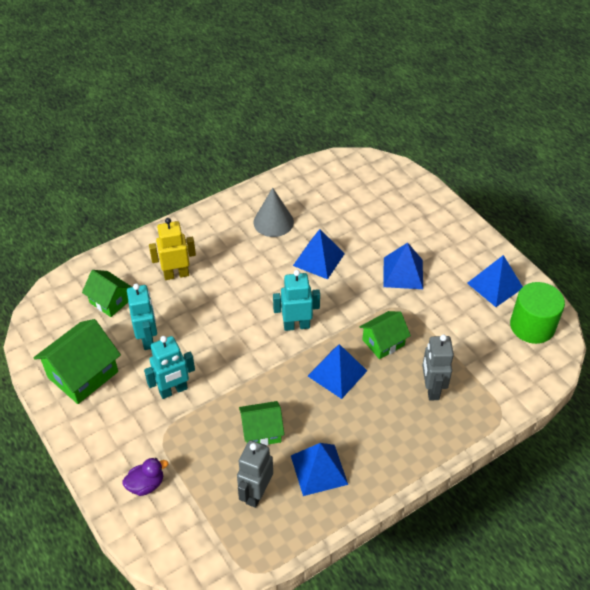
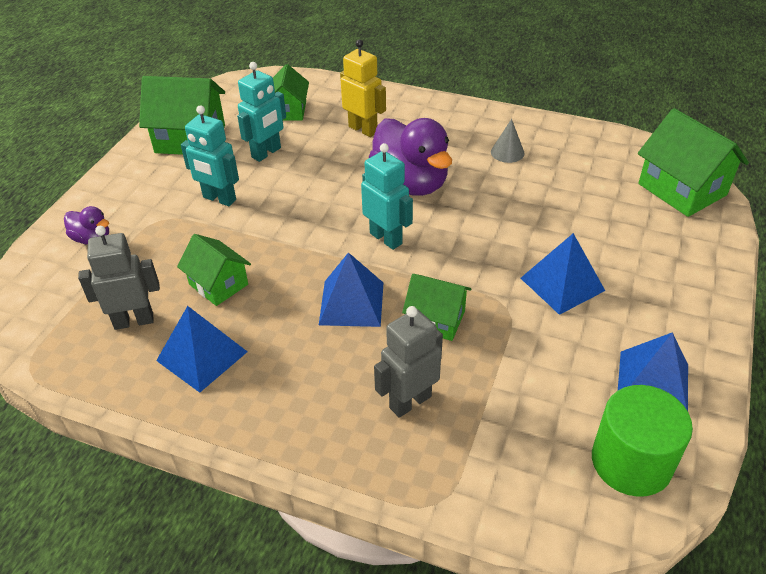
camera: 55 degrees right, 5 degrees down
grey cone [253,188,294,237] -> grey cone [491,119,524,163], size x0.63
blue pyramid [293,229,345,279] -> none
none -> purple duck [369,118,452,196]
none -> green house [638,108,749,217]

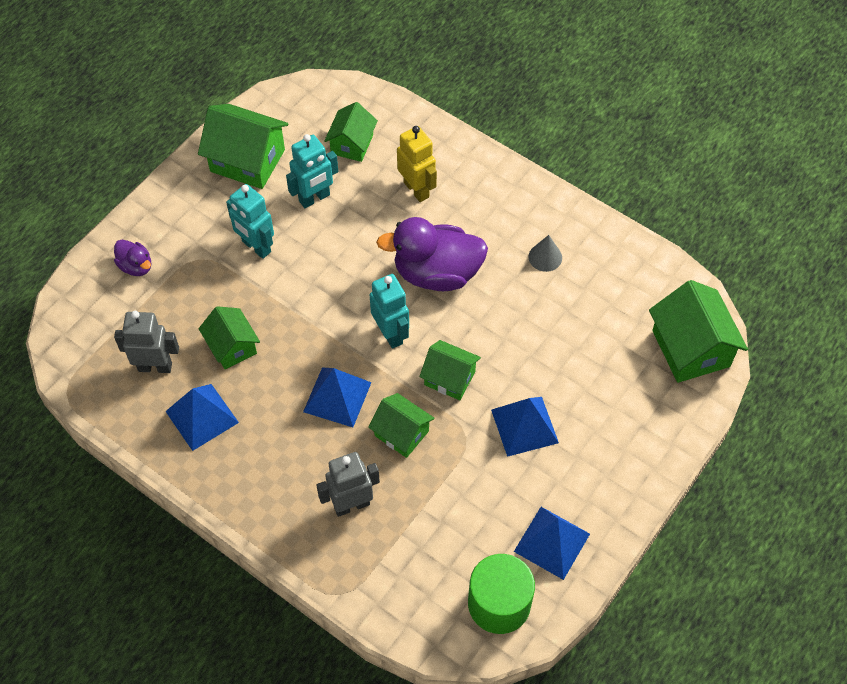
camera: 15 degrees right, 15 degrees up
purple duck [369,118,452,196] -> purple duck turned 105 degrees clockwise [376,217,488,291]
none -> green house [420,340,481,400]

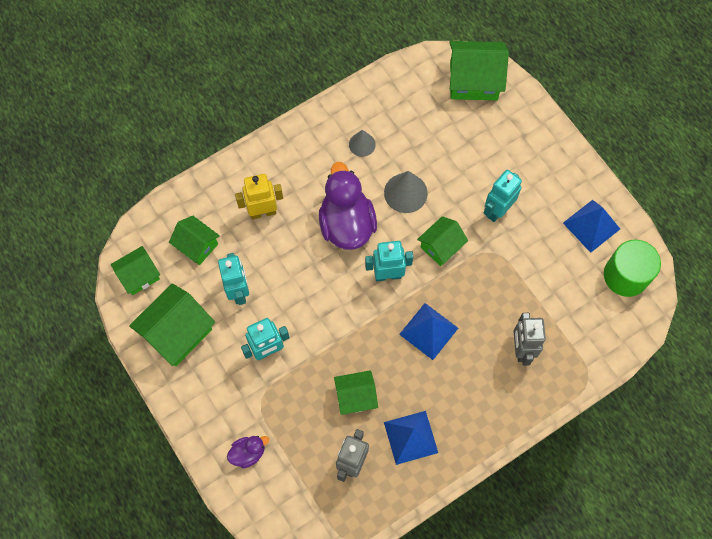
camera: 70 degrees left, 10 degrees up
green house [368,393,435,458] -> green house moved to [111,246,160,295]
purple duck [376,217,488,291] -> purple duck turned 150 degrees clockwise [319,162,377,250]
blue pyramid [491,397,559,457] -> turquoise robot [484,170,522,222]
none -> grey cone [384,171,428,213]

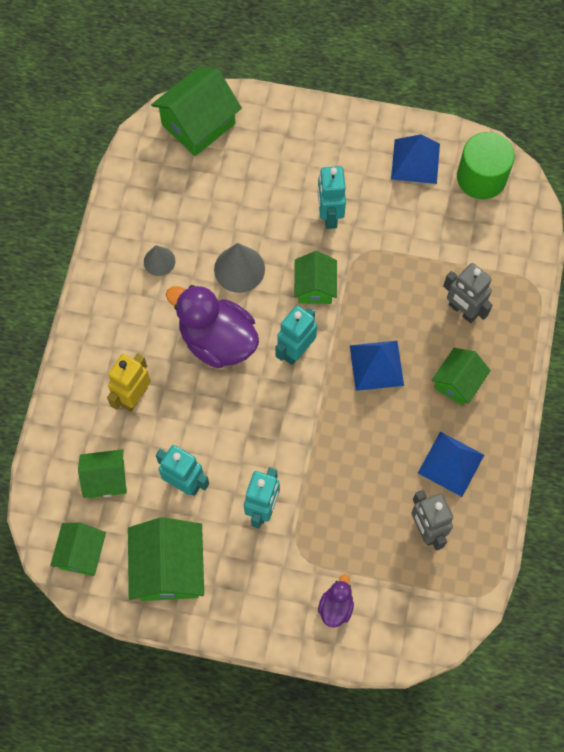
camera: 45 degrees left, 0 degrees up
green house [334,370,378,415] -> green house moved to [432,348,491,406]

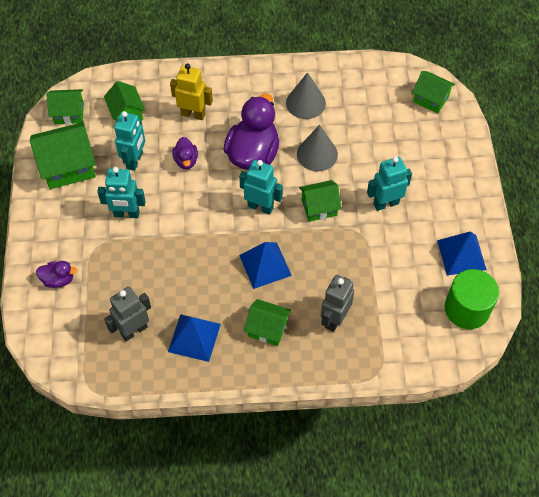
camera: 75 degrees right, 10 degrees down
grey cone [144,245,175,276] -> grey cone [286,72,326,119], size x1.60
green house [151,67,242,156] -> green house [412,71,455,113], size x0.62
none -> purple duck [172,137,198,169]

